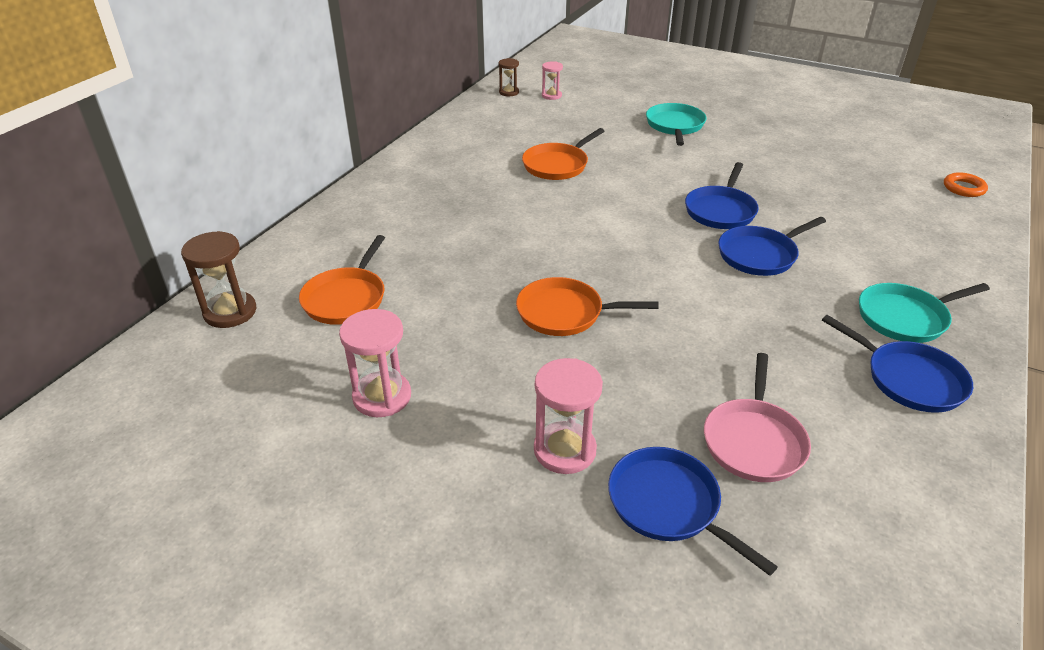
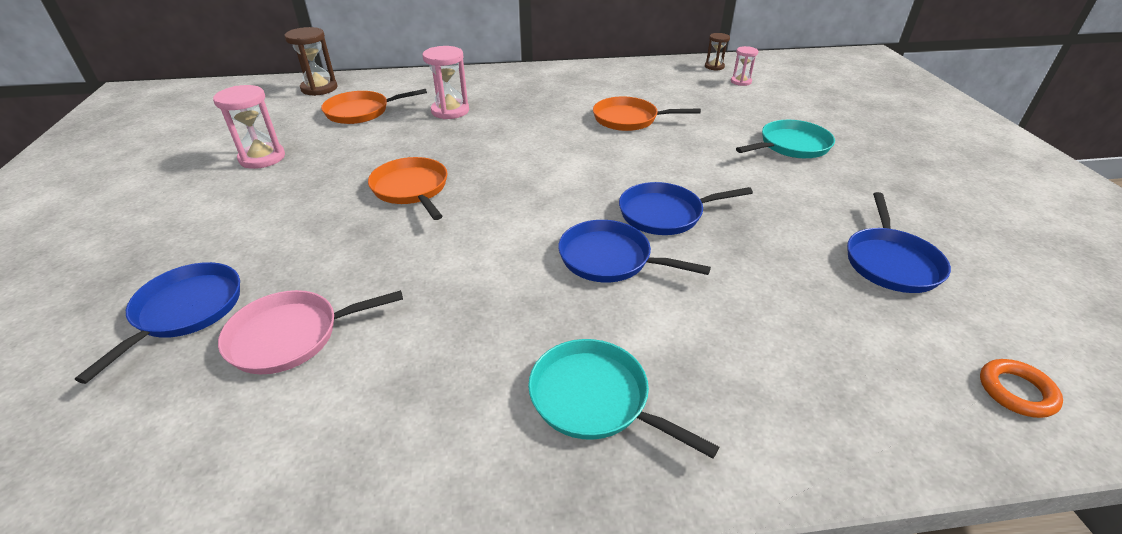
camera: 55 degrees right, 0 degrees up
pink hourglass [534,358,603,474] -> pink hourglass moved to [422,46,469,119]
blue pan [822,315,973,413] -> blue pan moved to [847,192,951,293]

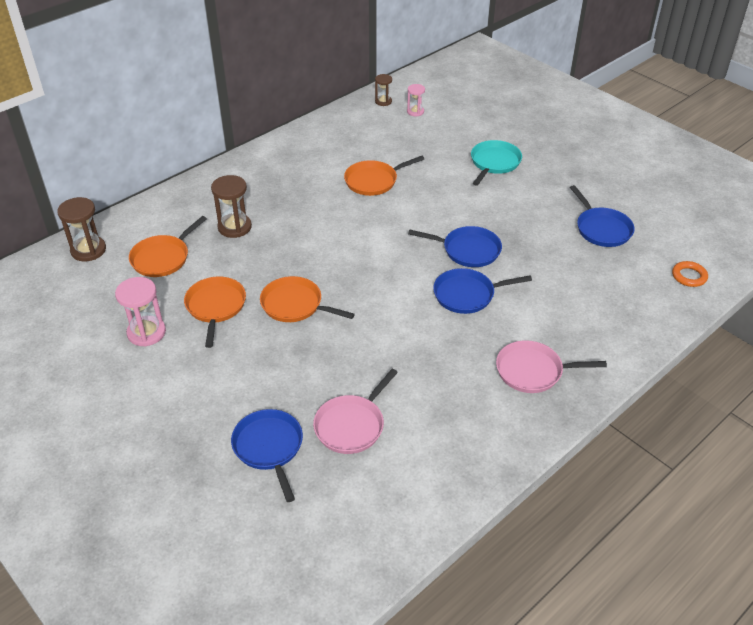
camera: 35 degrees left, 5 degrees up
pink hourglass [422,46,469,119] -> brown hourglass [211,175,252,238]
turquoise pan [528,339,719,458] -> pink pan [496,340,607,393]
blue pan [619,182,753,235] -> blue pan turned 120 degrees counterclockwise [408,226,502,267]
none -> orange pan [184,276,246,348]

